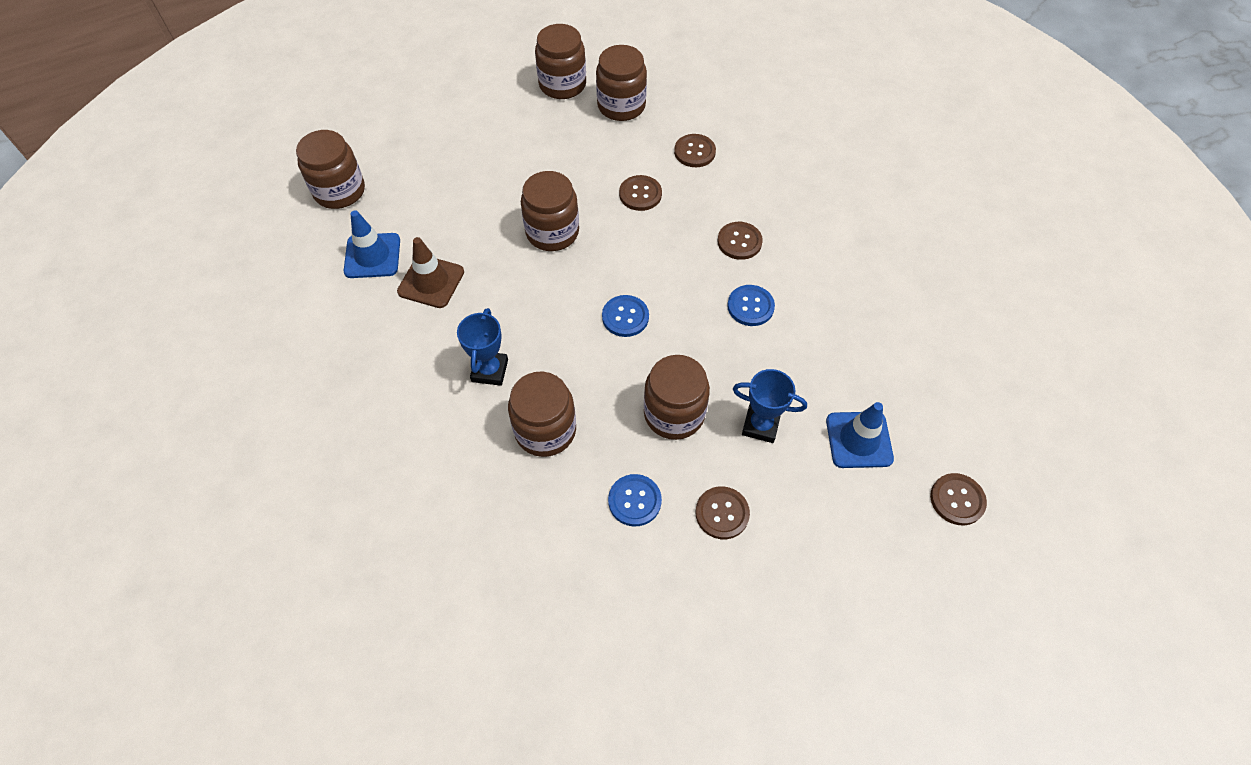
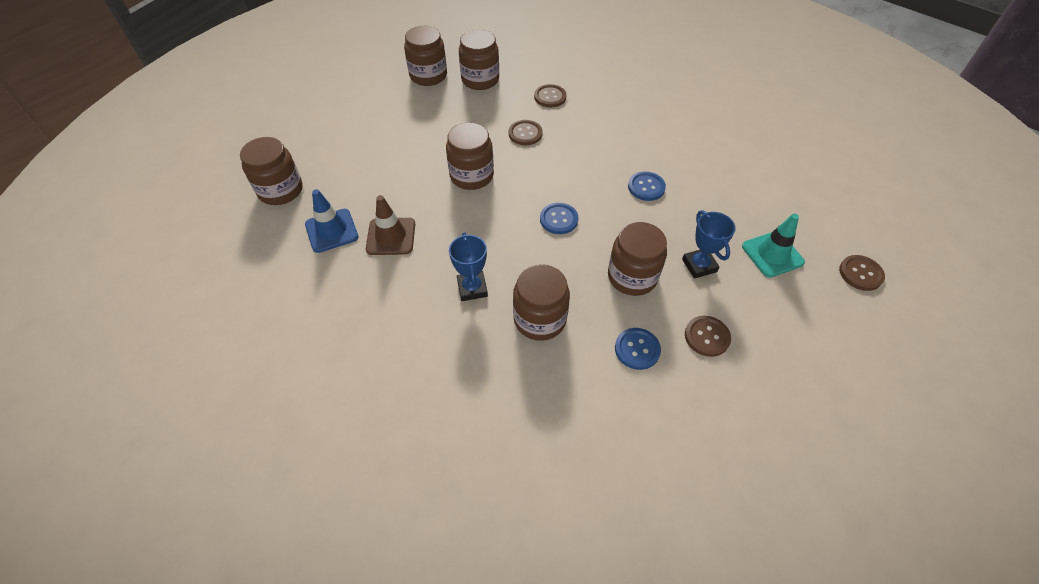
camera: 20 degrees left, 5 degrees down
brown button [717,222,763,260] -> none
blue trophy [733,369,807,443] -> blue trophy turned 75 degrees clockwise [682,210,736,279]
blue traffic cone [826,402,894,468] -> turquoise traffic cone [742,214,805,278]

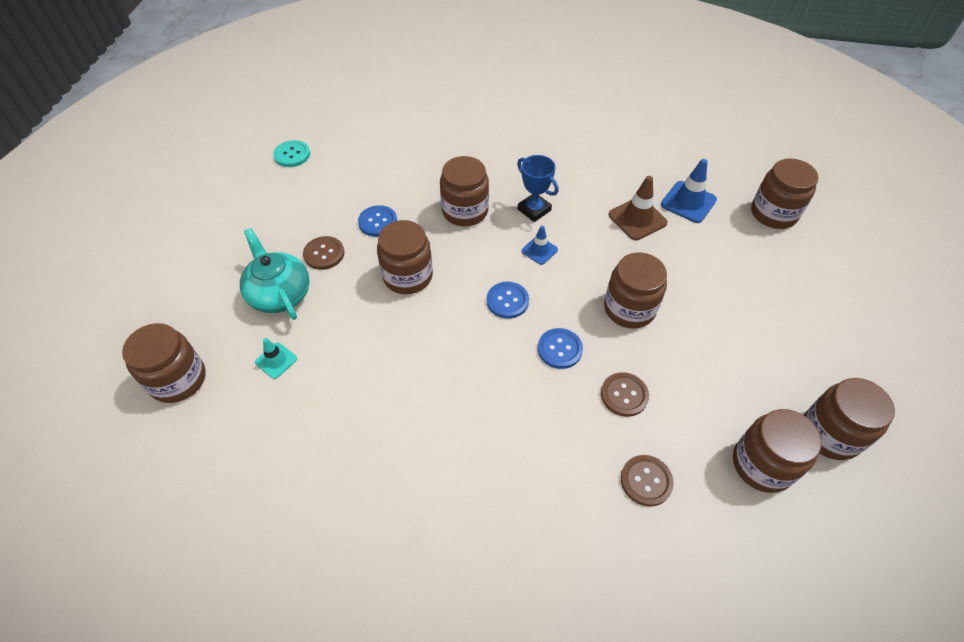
camera: 150 degrees right, 0 degrees up
blue button [628,172,666,201] -> blue button moved to [538,328,583,369]
blue trophy [682,210,736,279] -> none
turquoise traffic cone [742,214,805,278] -> turquoise traffic cone [255,338,297,379], size x0.60
brown button [839,255,885,291] -> brown jar [122,323,206,403]
none -> turquoise teapot [240,228,310,320]
none -> turquoise button [273,140,310,167]
none -> blue traffic cone [521,226,558,265]

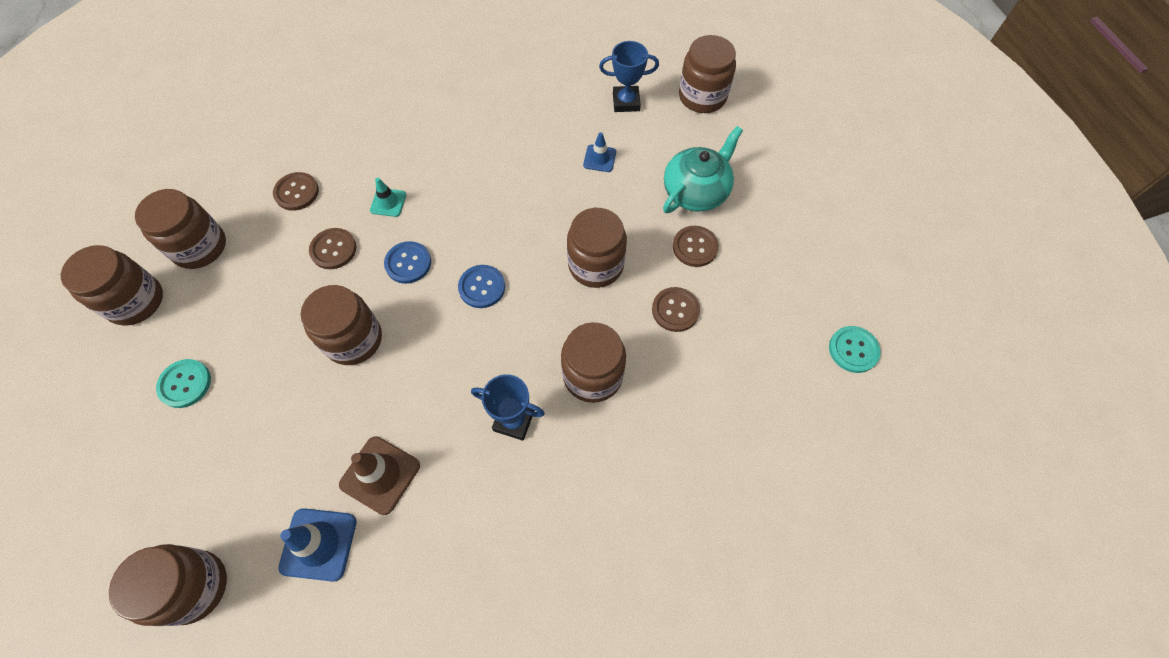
camera: 150 degrees right, 10 degrees up
turquoise teapot [240,228,310,320] -> turquoise teapot turned 75 degrees counterclockwise [663,126,743,213]
turquoise traffic cone [255,338,297,379] -> turquoise traffic cone moved to [370,178,406,217]
blue button [358,205,397,237] -> brown button [652,287,700,332]
blue traffic cone [521,226,558,265] -> blue traffic cone moved to [583,132,616,172]
none -> turquoise button [156,359,211,408]
none -> blue trophy [599,41,659,112]

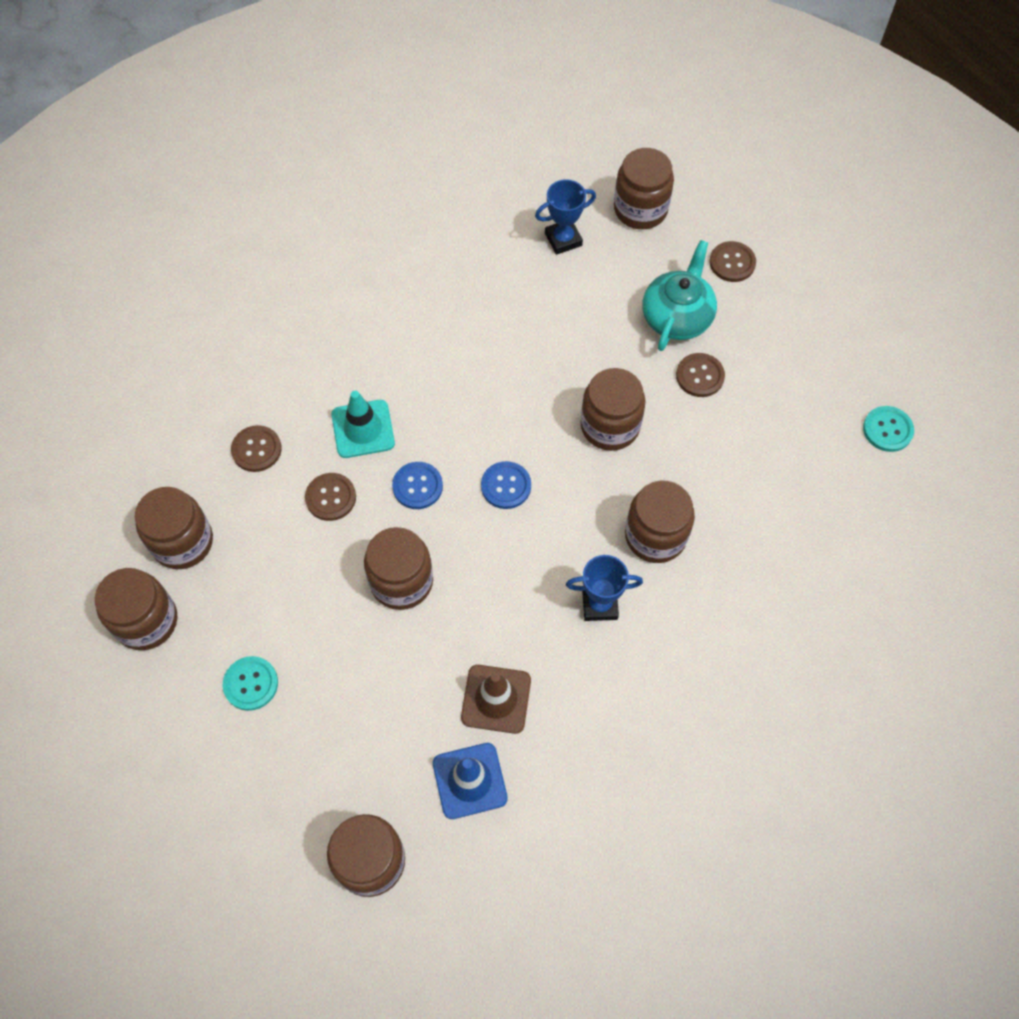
camera: 20 degrees left, 0 degrees up
turquoise traffic cone [370,178,406,217] -> turquoise traffic cone [331,391,395,458], size x1.66
blue traffic cone [583,132,616,172] -> none
brown button [652,287,700,332] -> brown button moved to [709,241,756,282]

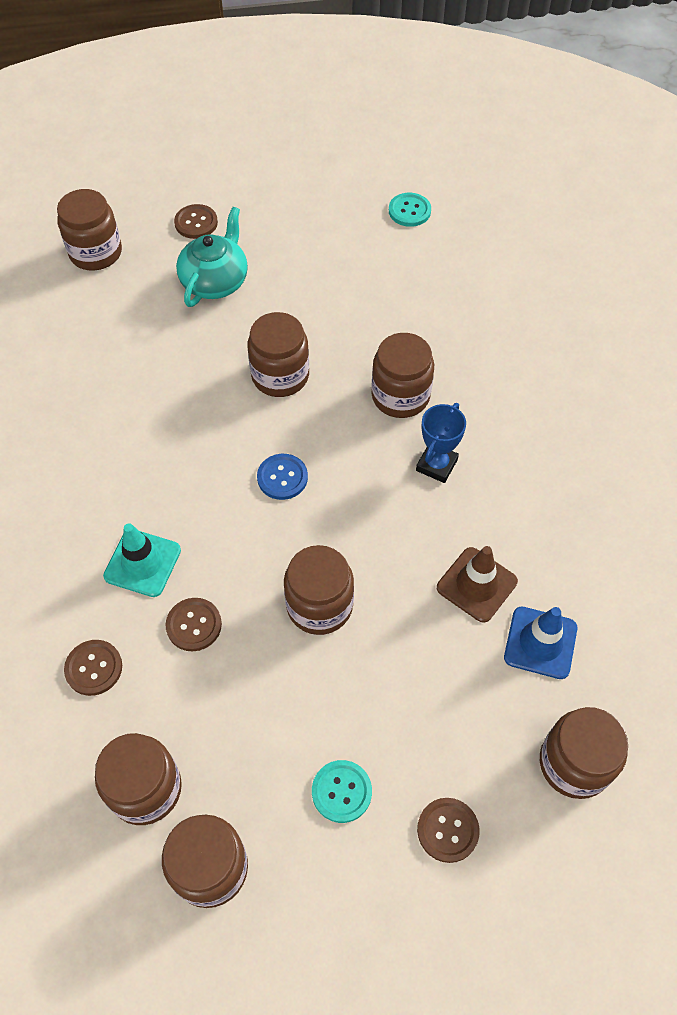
camera: 60 degrees left, 5 degrees down
blue button [392,462,443,509] -> none
blue trophy [535,179,596,255] -> none
turquoise teapot [642,240,717,351] -> turquoise teapot turned 60 degrees clockwise [176,207,248,307]
brown button [676,353,725,397] -> brown button moved to [417,798,480,863]

